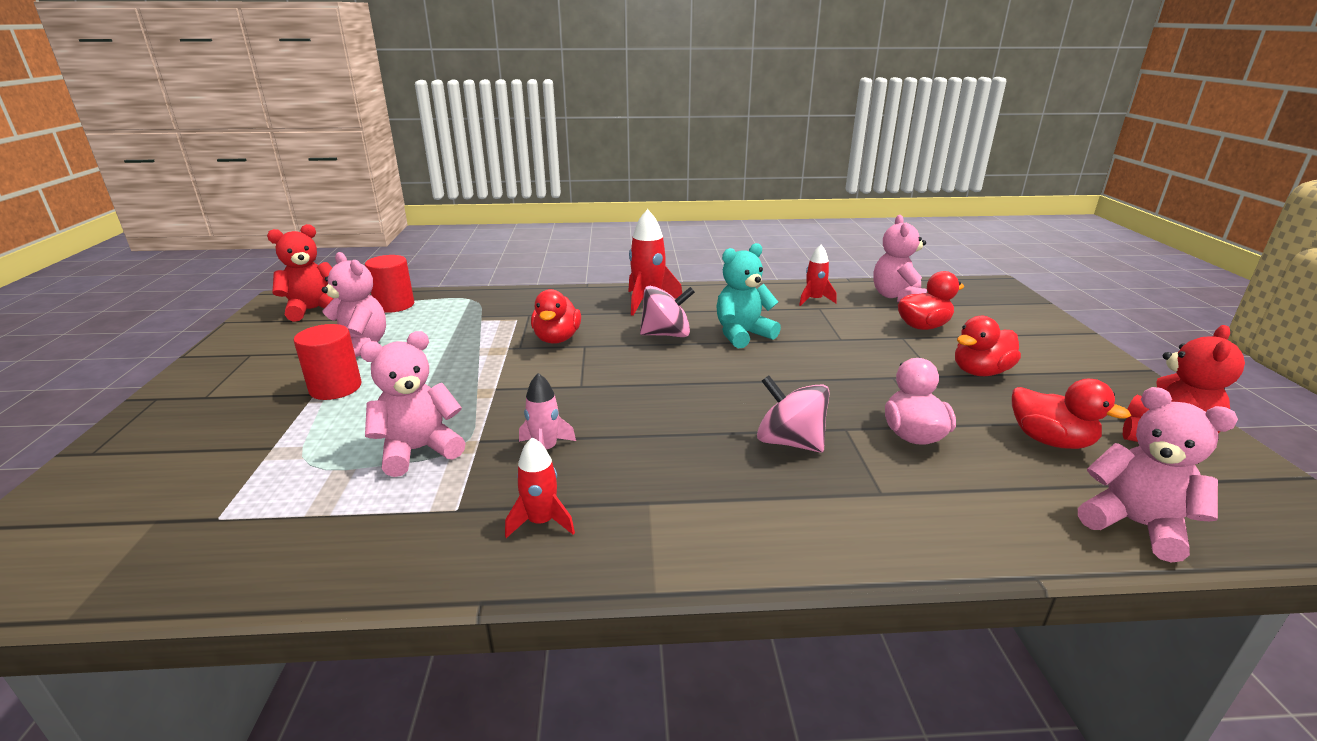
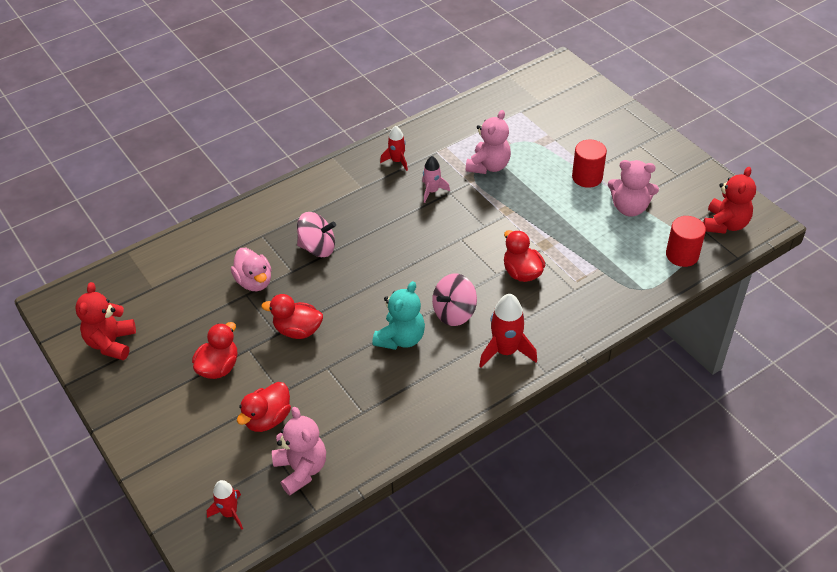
camera: 150 degrees right, 20 degrees up
red rocket [799,245,837,306] -> red rocket moved to [207,480,243,530]
red duck [1012,379,1131,449] -> red duck moved to [261,294,323,339]
pink teddy bear [1078,387,1238,563] -> none

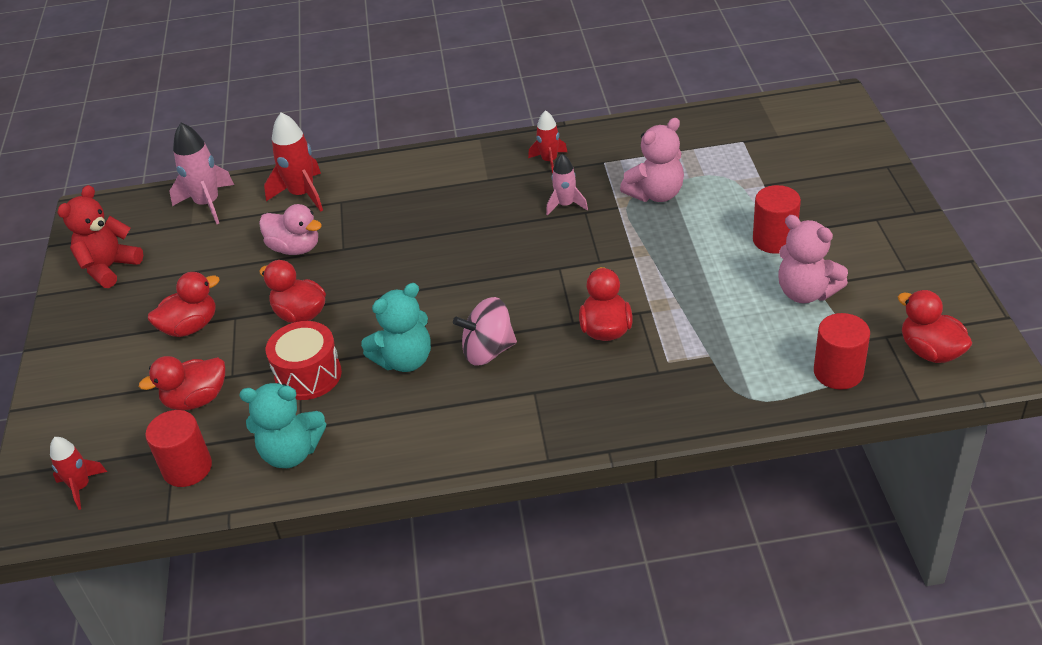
camera: 30 degrees right, 5 degrees down
pink duck [231,248,271,291] -> pink duck turned 60 degrees counterclockwise [259,204,322,255]
pink teddy bear [272,407,326,495] -> red cylinder [145,410,212,487]
pink spinning top [297,212,336,257] -> none
red rocket [479,294,537,368] -> red rocket moved to [264,112,323,212]
red teddy bear [703,167,756,234] -> red duck [898,290,972,363]
none -> pink rocket [169,122,234,224]
none -> turquoise teddy bear [239,383,326,468]
none -> red drum [266,321,342,400]

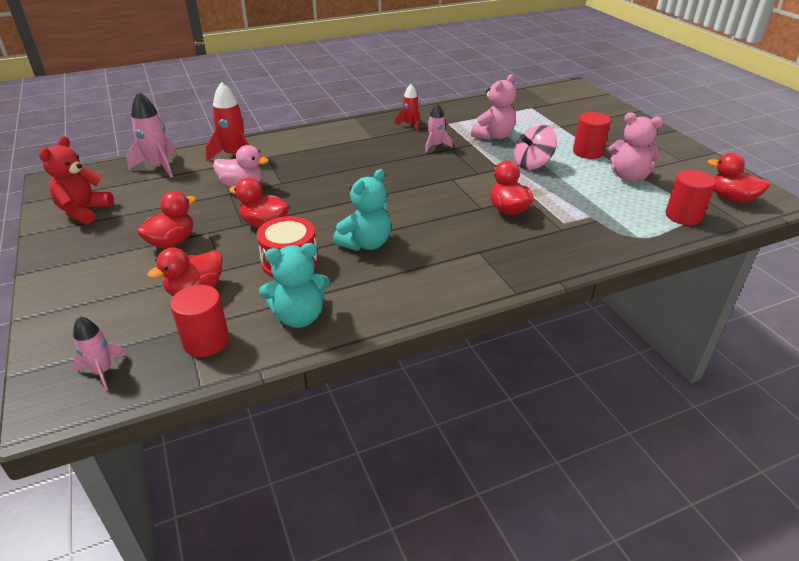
camera: 20 degrees left, 5 degrees down
red rocket [50,437,107,510] -> pink rocket [73,316,126,390]
pink spinning top [453,297,517,365] -> pink spinning top moved to [514,125,557,170]

